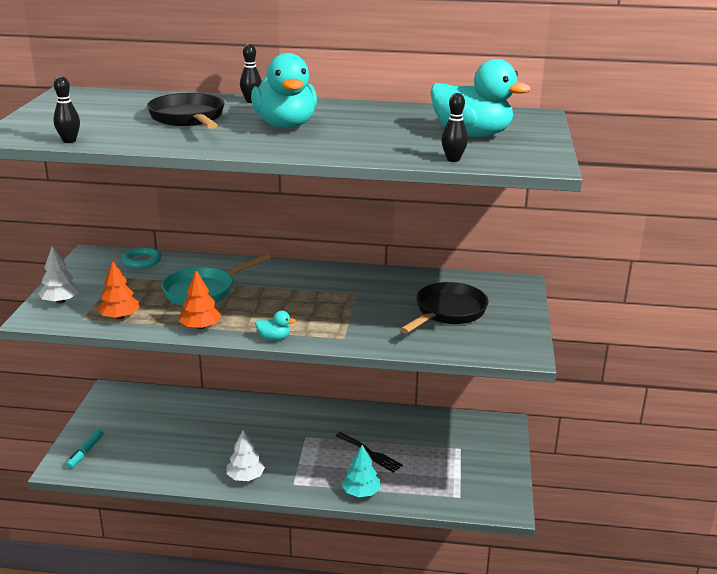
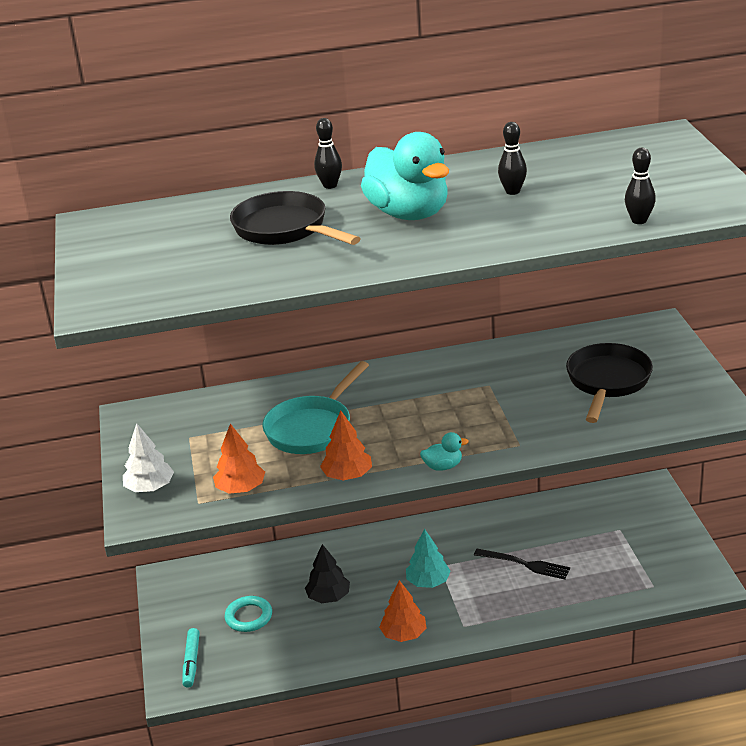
camera: 15 degrees left, 5 degrees up
black bowling pin [53,76,80,143] -> black bowling pin moved to [498,122,527,195]
turquoise ring [122,247,161,268] -> turquoise ring moved to [225,596,272,632]
white tree [226,430,265,481] -> orange tree [379,580,426,642]
turquoise tree [341,445,381,497] -> turquoise tree moved to [406,529,451,588]
turquoise duck [430,59,531,137] -> none
none -> black tree [305,544,350,603]

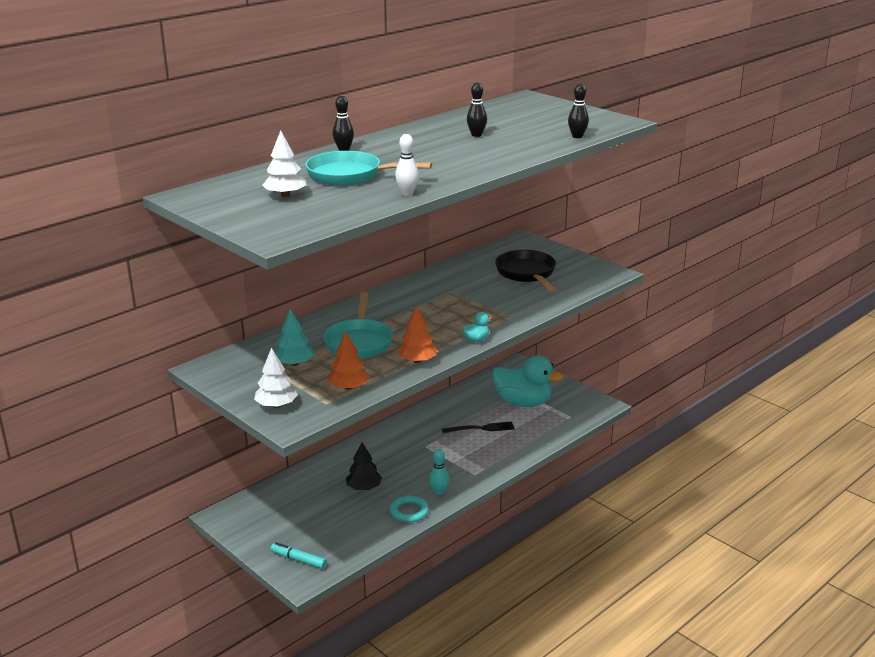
camera: 35 degrees left, 5 degrees down
turquoise marker [182,628,200,688] -> turquoise marker turned 150 degrees clockwise [271,542,327,569]
turquoise ring [225,596,272,632] -> turquoise ring moved to [390,495,429,522]
black pan [230,191,361,245] -> turquoise pan [305,151,432,186]
turquoise duck [361,132,449,220] -> turquoise duck moved to [492,356,563,407]
orange tree [379,580,426,642] -> turquoise bowling pin [429,449,449,495]
turquoise tree [406,529,451,588] -> turquoise tree moved to [275,309,314,366]
none -> white tree [262,130,306,197]
none -> white bowling pin [395,134,419,196]

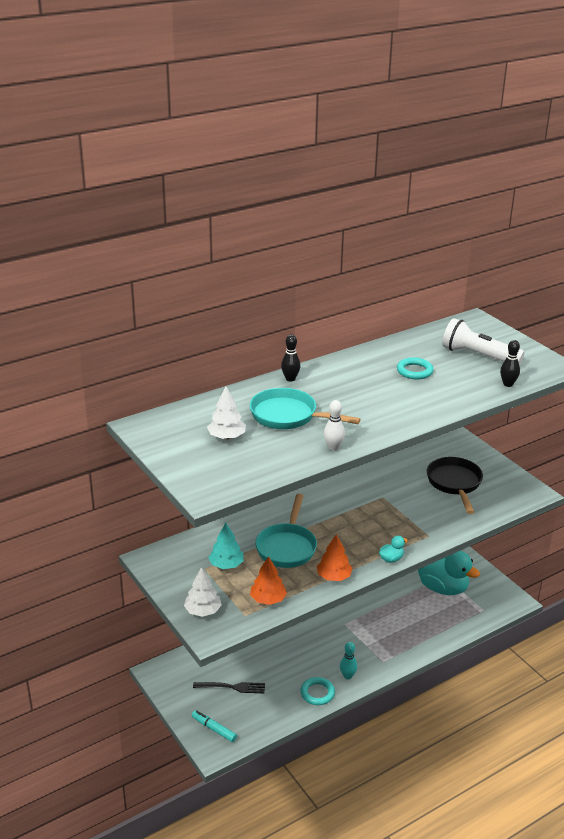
camera: 10 degrees right, 5 degrees up
black tree [346,442,382,490] -> none
black fork [442,422,515,433] -> black fork moved to [193,682,265,694]
black bowling pin [467,82,487,137] -> turquoise ring [397,357,434,379]
none -> white flashlight [442,318,525,366]

